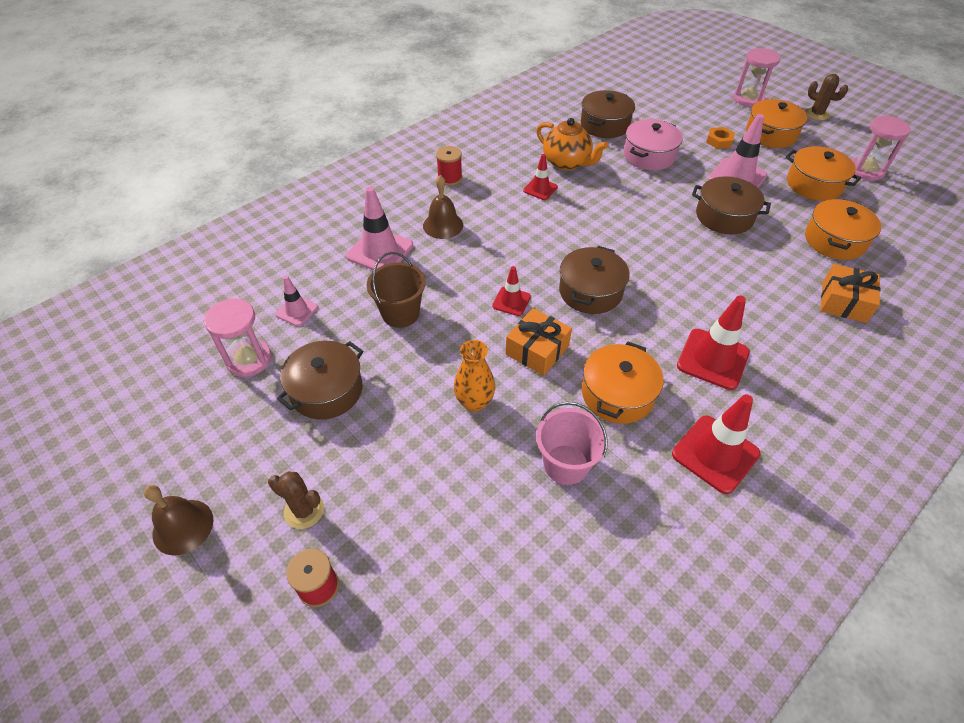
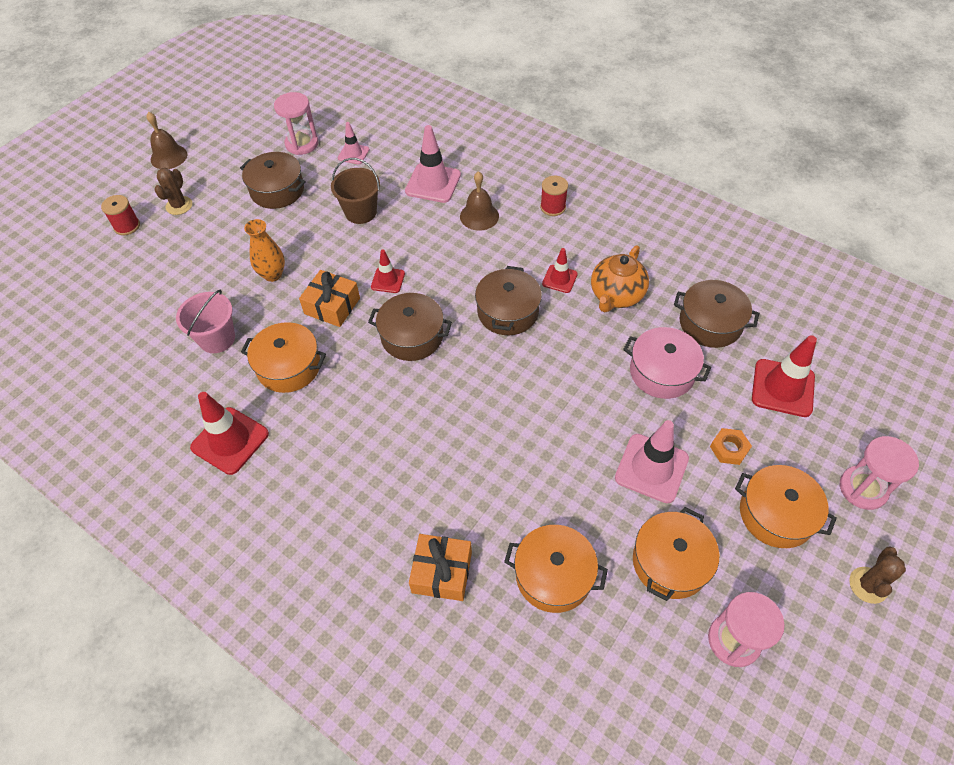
camera: 80 degrees right, 5 degrees up
red traffic cone [677,296,750,390] -> red traffic cone moved to [752,335,817,417]
brown pot [692,176,771,234] -> brown pot moved to [475,266,542,335]

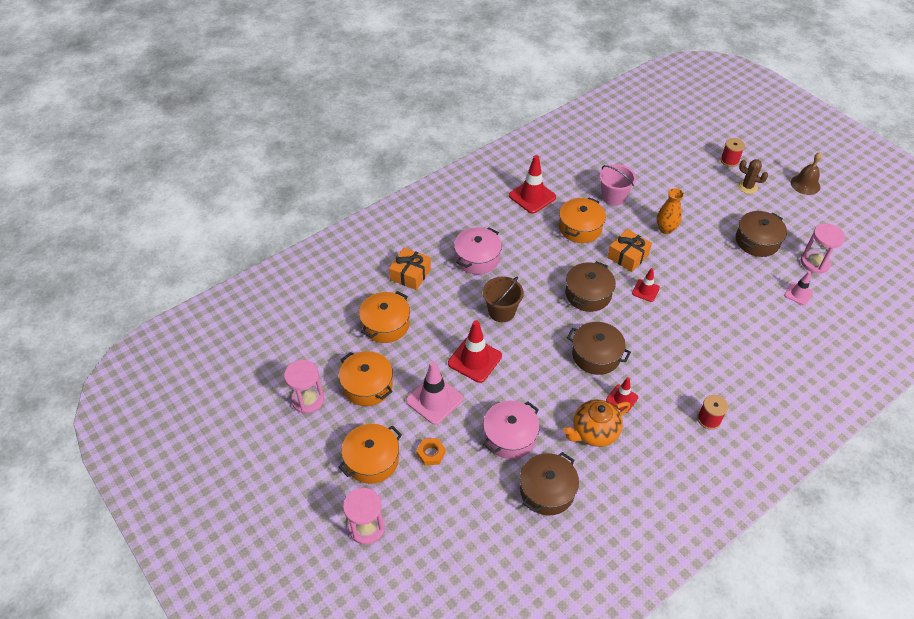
camera: 105 degrees right, 5 degrees down
brown bucket [331,158,380,224] -> brown bucket moved to [483,277,524,322]
pink traffic cone [405,125,461,203] -> none
brown bell [460,171,499,231] -> none
orange teapot [591,245,649,312] -> orange teapot turned 75 degrees counterclockwise [563,400,630,447]
red traffic cone [752,335,817,417] -> red traffic cone moved to [448,320,502,383]
brown cactus [849,546,906,604] -> none
none -> pink pot [454,227,502,274]

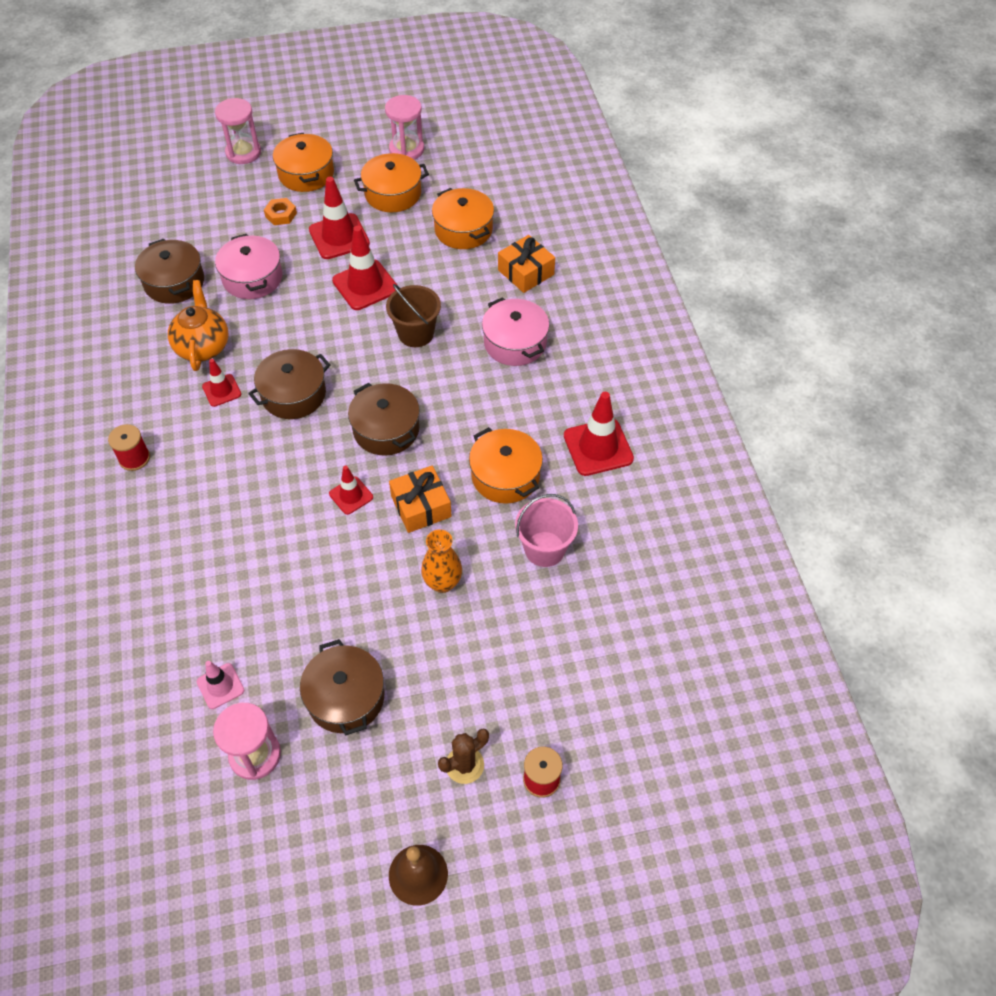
camera: 115 degrees right, 5 degrees up
pink traffic cone [406,361,463,425] -> red traffic cone [309,177,370,259]

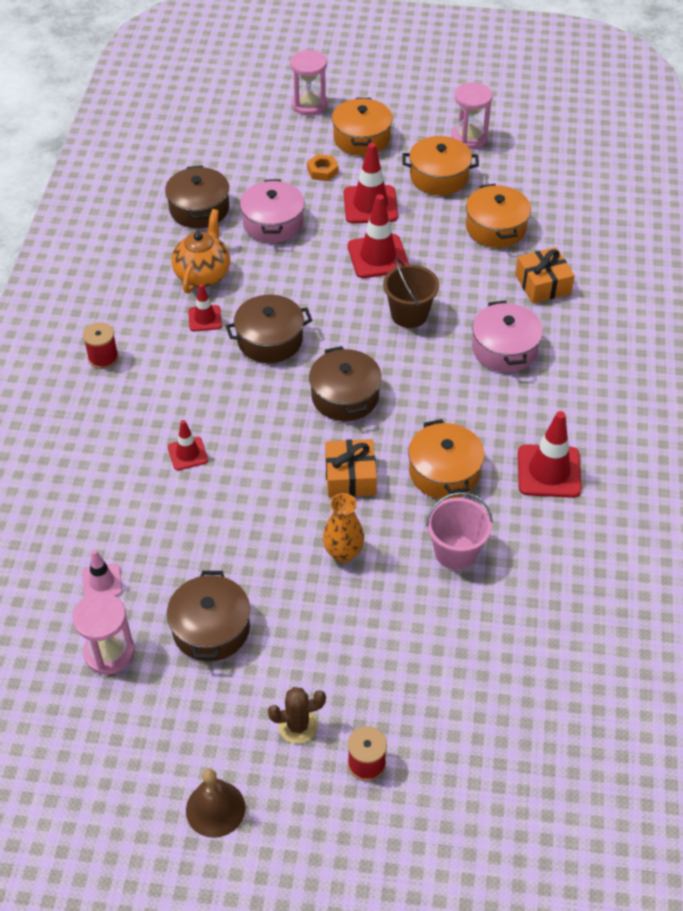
camera: 20 degrees right, 5 degrees down
red traffic cone [329,466,373,515] -> red traffic cone moved to [168,420,208,470]

